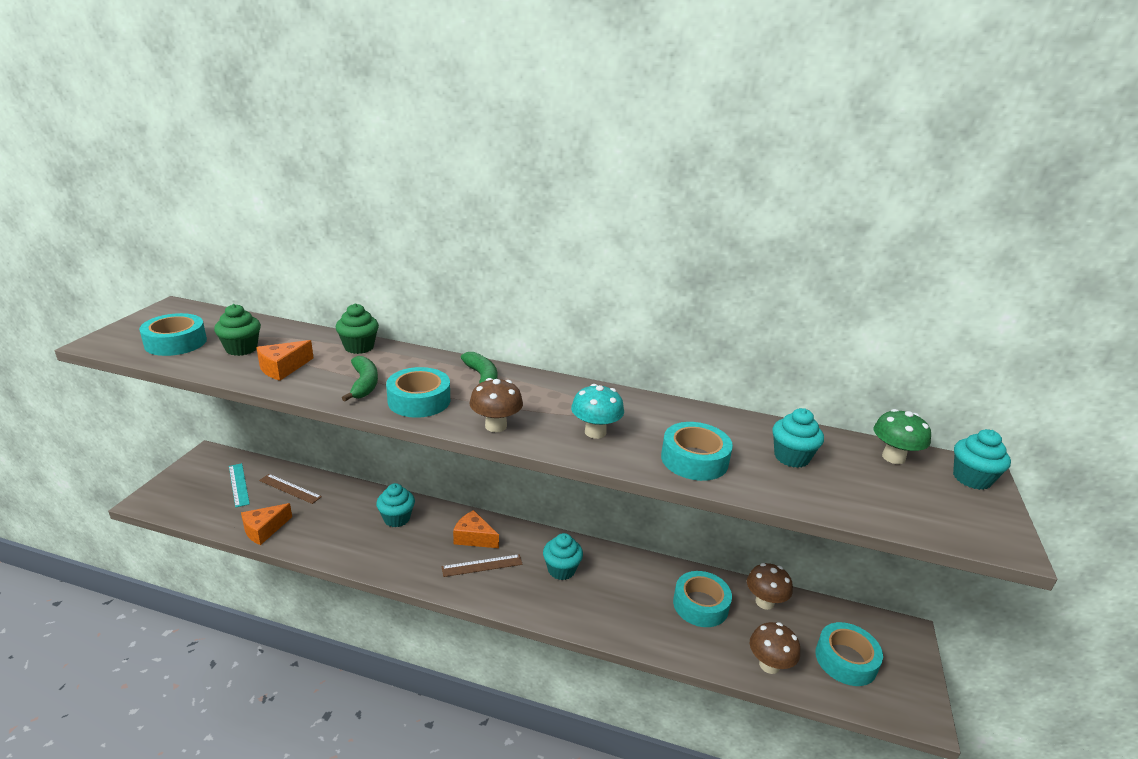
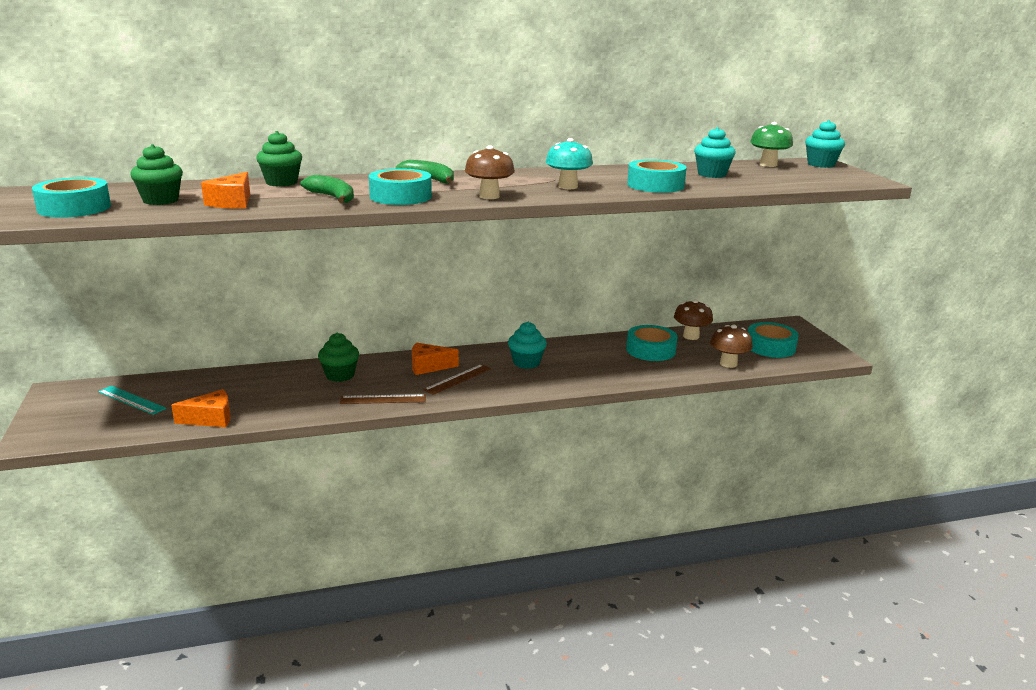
camera: 30 degrees left, 5 degrees down
orange cheese [241,503,292,545] -> orange cheese turned 120 degrees counterclockwise [171,389,230,427]
brown ruler [259,474,322,504] -> brown ruler moved to [340,394,426,404]
turquoise cupcake [376,483,415,527] -> green cupcake [318,333,359,382]

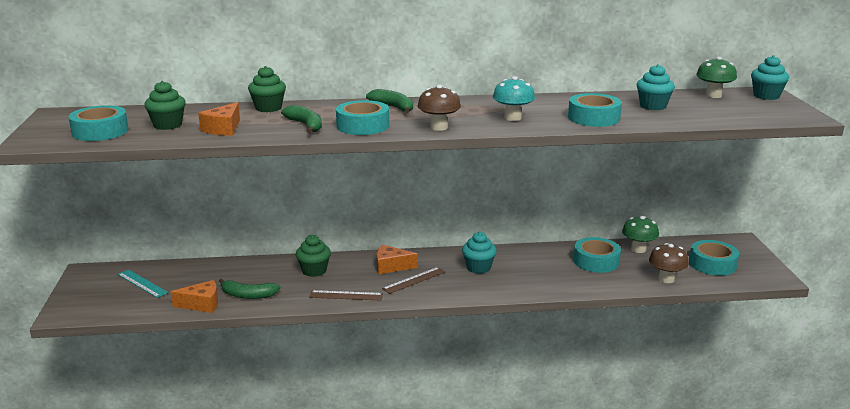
camera: 10 degrees right, 0 degrees up
brown mushroom [674,299,713,340] -> green mushroom [622,216,659,253]
none -> green banana [219,278,281,299]

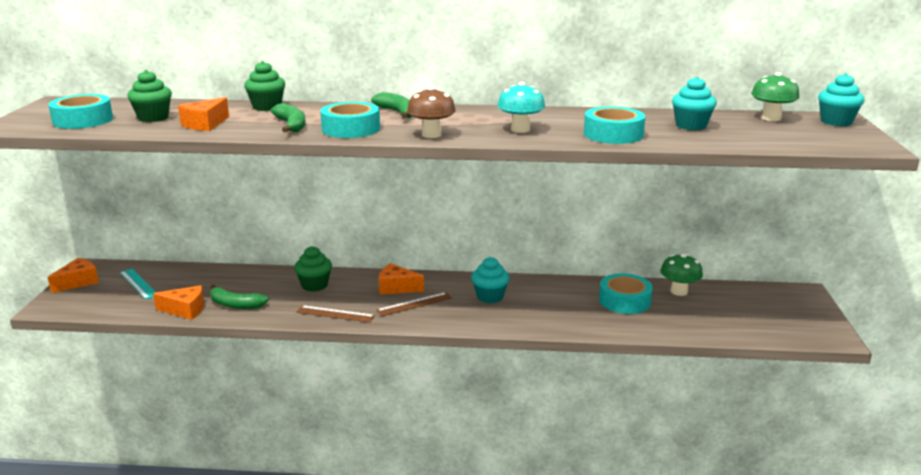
camera: 10 degrees right, 0 degrees up
brown mushroom [649,243,689,283] -> none
turquoise tape [689,240,739,276] -> none
none -> orange cheese [48,258,99,293]

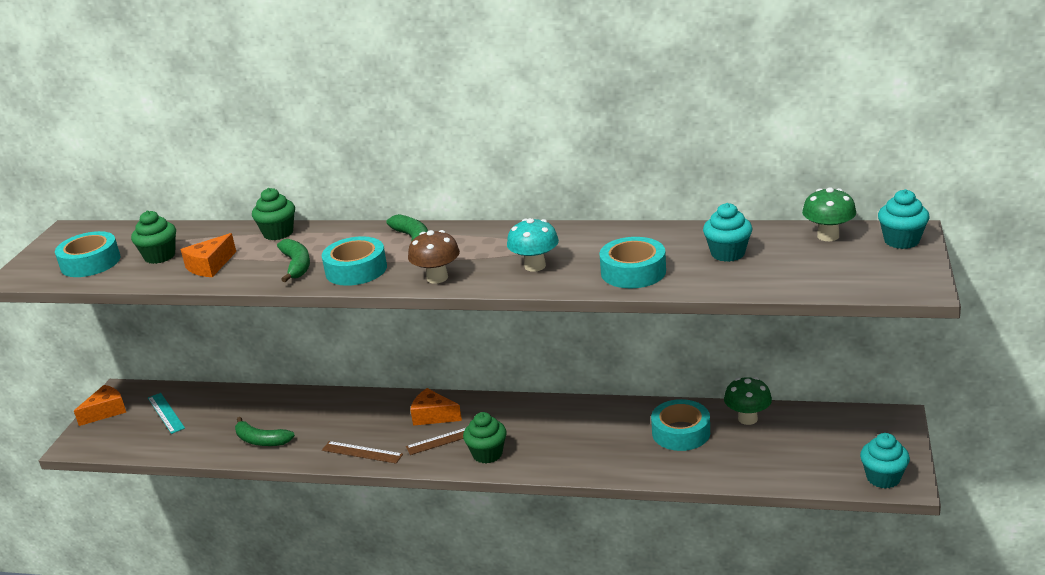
camera: 10 degrees right, 5 degrees up
orange cheese [153,285,204,320] -> none
green cupcake [294,246,332,292] -> green cupcake moved to [463,412,507,463]
turquoise cupcake [471,257,510,303] -> turquoise cupcake moved to [860,433,910,489]

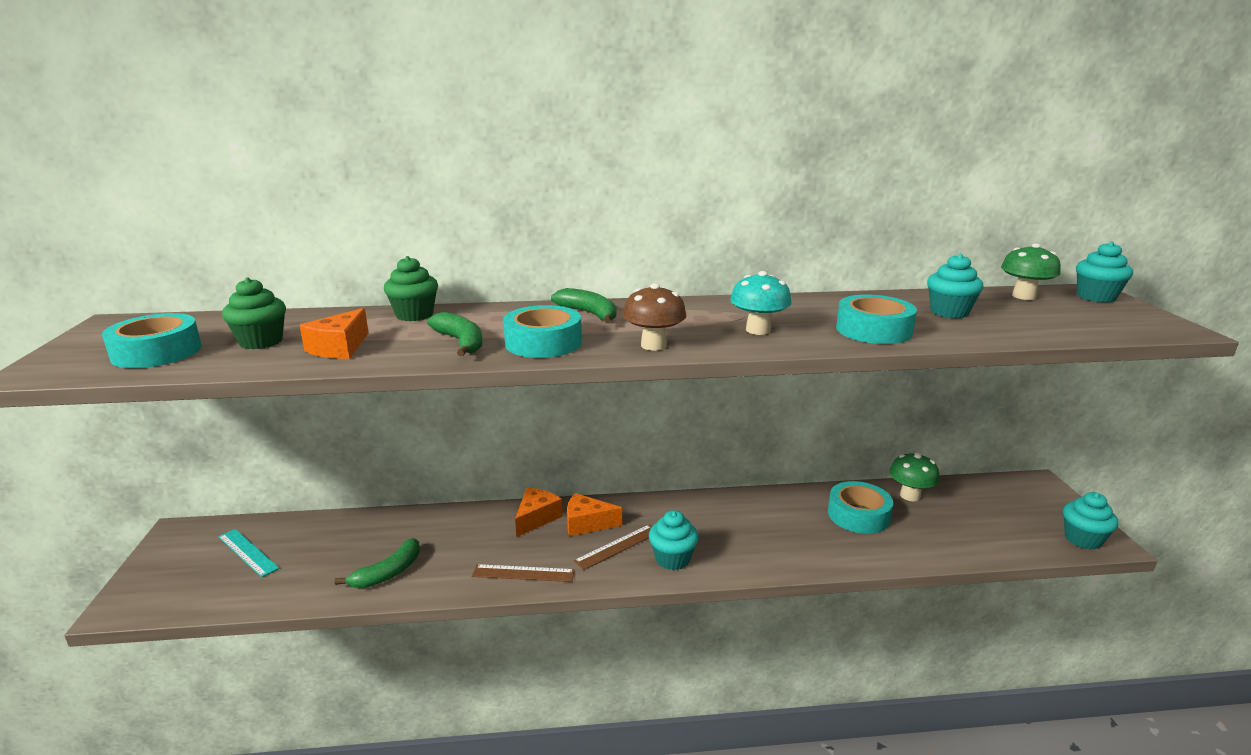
camera: 20 degrees left, 5 degrees down
orange cheese [74,385,126,426] -> orange cheese moved to [515,488,563,537]
green banana [235,417,295,446] -> green banana turned 60 degrees counterclockwise [334,538,420,588]
green cupcake [463,412,507,463] -> turquoise cupcake [649,510,699,570]

